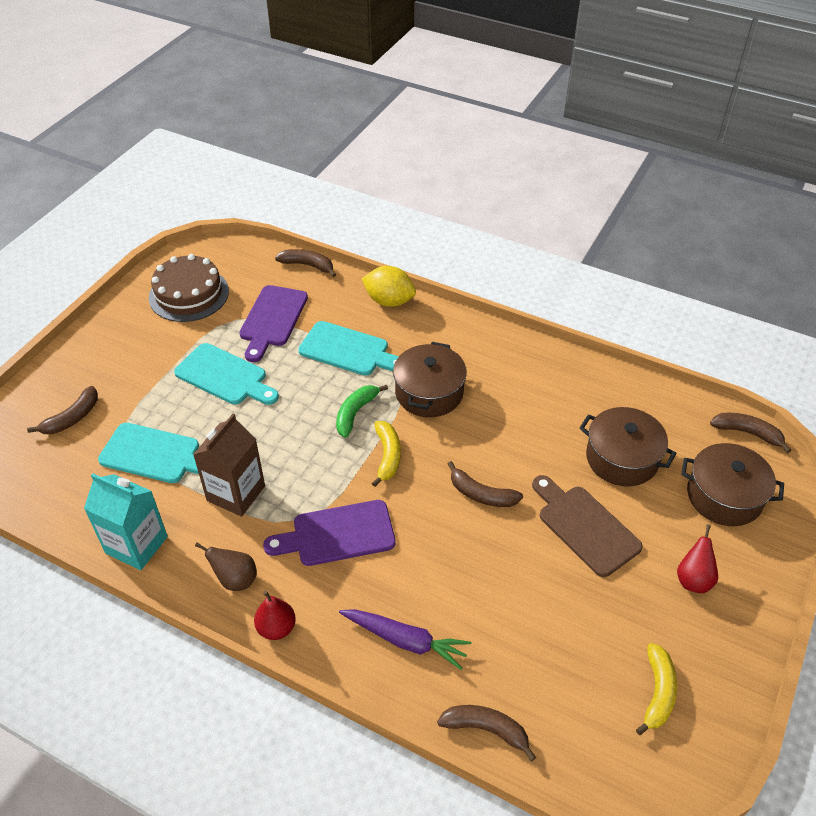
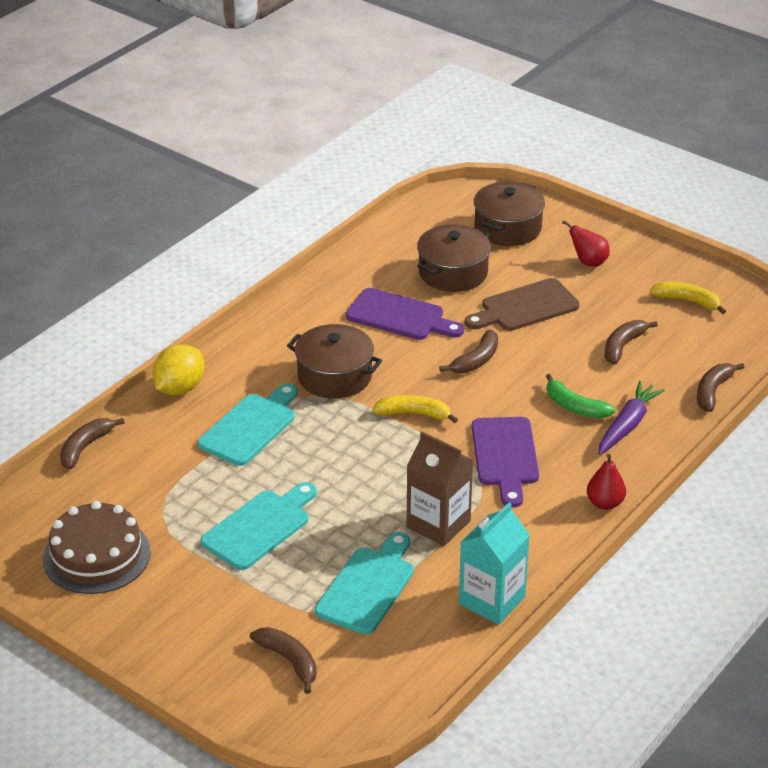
camera: 80 degrees left, 10 degrees down
brown pear [195,543,257,591] -> none
purple cutting board [239,285,308,362] -> purple cutting board moved to [346,288,464,340]
green banana [336,385,388,438] -> green banana moved to [546,374,616,419]
brown banana [710,413,791,453] -> brown banana moved to [605,320,658,364]

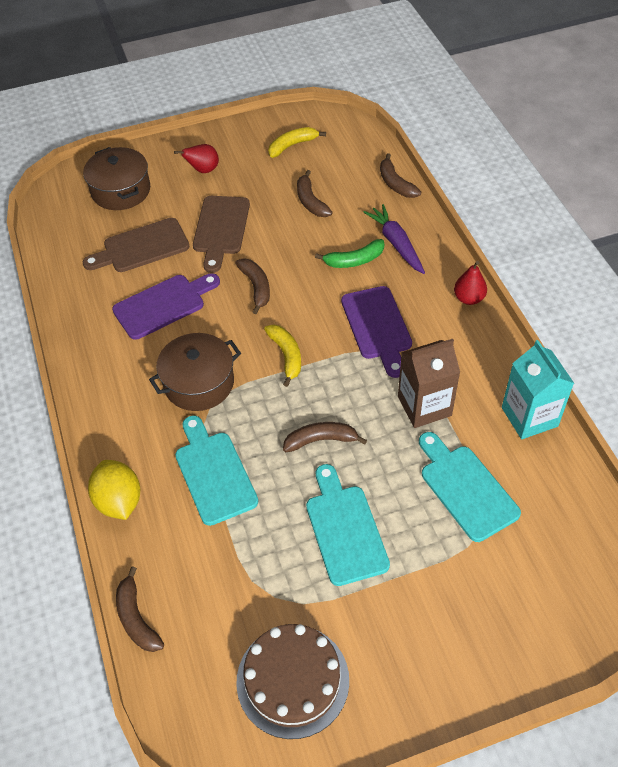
camera: 55 degrees left, 15 degrees up
brown banana [250,627,317,694] -> brown banana moved to [283,422,367,452]
yellow banana [373,395,458,423] -> yellow banana turned 120 degrees clockwise [264,324,301,387]
brown pot [417,224,491,292] -> brown cutting board [82,218,190,272]
purple cutting board [472,417,539,508] -> purple cutting board turned 45 degrees clockwise [341,286,412,378]

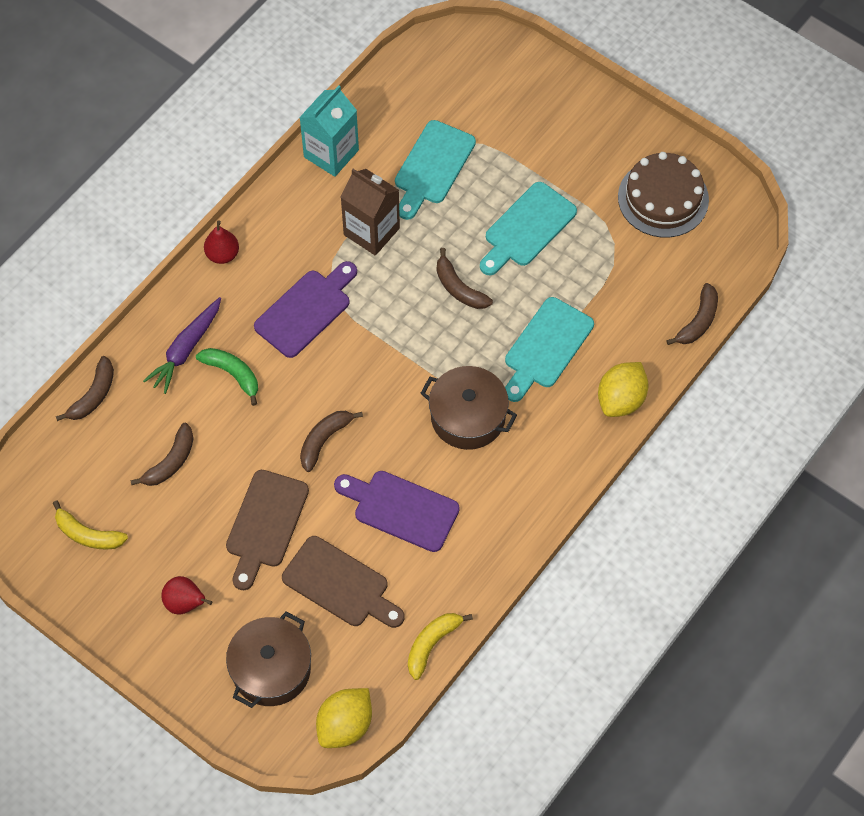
camera: 125 degrees left, 10 degrees up
brown cutting board [193,196,250,273] -> brown cutting board turned 135 degrees clockwise [226,470,309,590]
yellow banana [264,324,301,387] -> yellow banana moved to [408,613,473,680]
none -> yellow lemon [316,688,372,748]

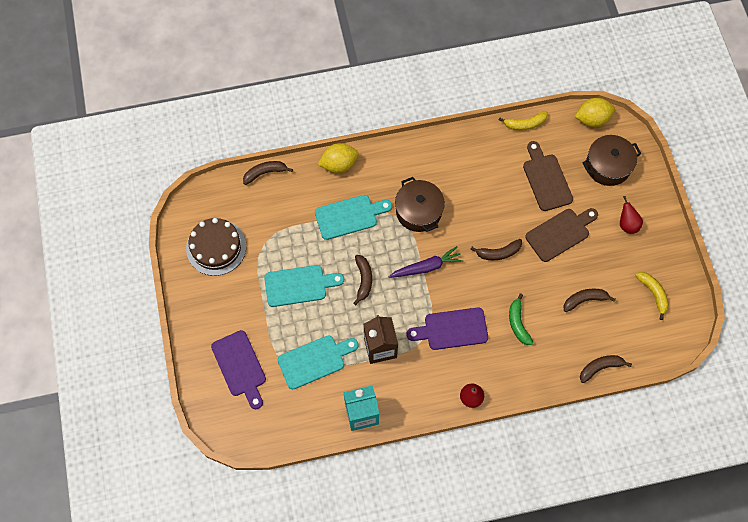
camera: 140 degrees left, 5 degrees up
purple carrot [143,297,221,394] -> purple carrot moved to [389,246,463,278]
purple cutting board [334,471,460,552] -> purple cutting board moved to [211,330,266,409]

